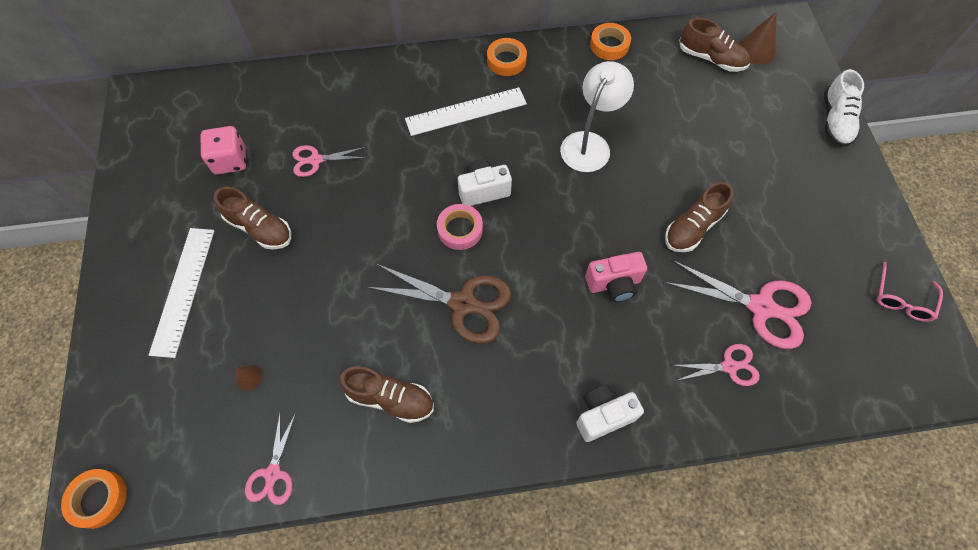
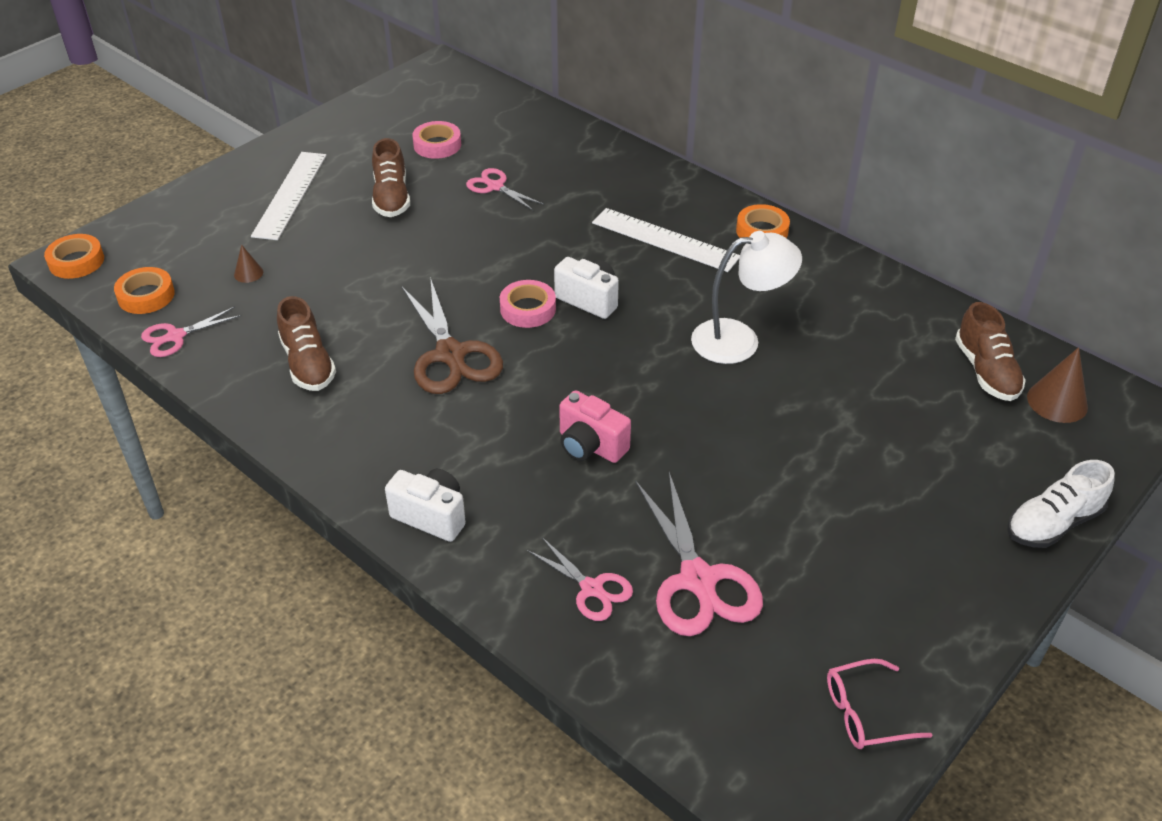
camera: 50 degrees right, 20 degrees down
white ruler [149,228,214,358] -> white ruler turned 45 degrees counterclockwise [251,152,326,240]
pink dice [201,126,246,175] -> pink tape [412,121,461,159]
orange tape [590,23,631,60] -> orange tape moved to [114,267,175,314]
brown shoe [665,182,733,252] -> none

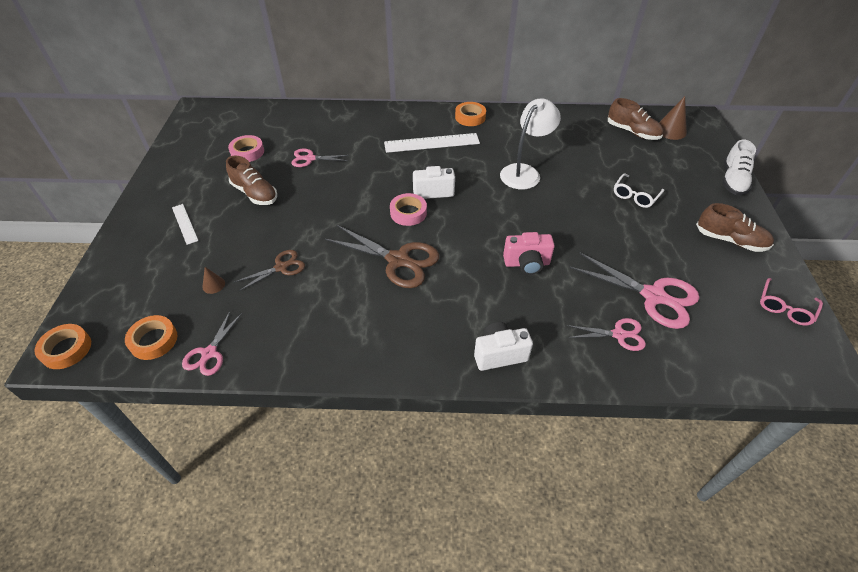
camera: 40 degrees left, 5 degrees up
white ruler [251,152,326,240] -> white ruler [172,204,199,245], size x0.56
brown shoe [277,296,336,391] -> brown shoe moved to [696,203,774,252]
none -> brown scissors [234,250,305,291]
none -> white glasses [614,173,665,208]

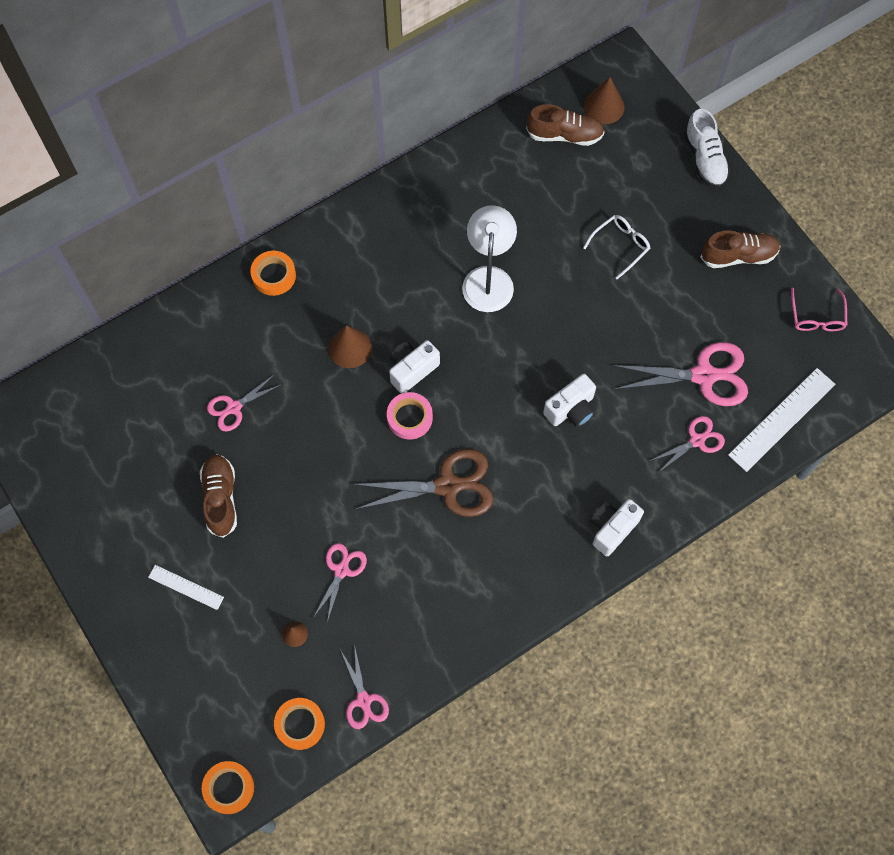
camera: 35 degrees left, 20 degrees up
brown shoe [226,155,277,205] -> brown shoe turned 105 degrees counterclockwise [200,454,237,538]
pink tape [228,135,264,162] -> none
brown scissors [234,250,305,291] -> pink scissors [313,543,367,623]
white ruler [384,133,480,153] -> white ruler moved to [728,368,835,472]
orange tape [455,102,486,126] -> orange tape moved to [250,251,296,296]
pink camera [503,232,555,275] -> white camera [543,374,596,427]
white glasses [614,173,665,208] -> white glasses turned 135 degrees counterclockwise [583,215,650,279]
none -> brown cone [328,326,372,368]

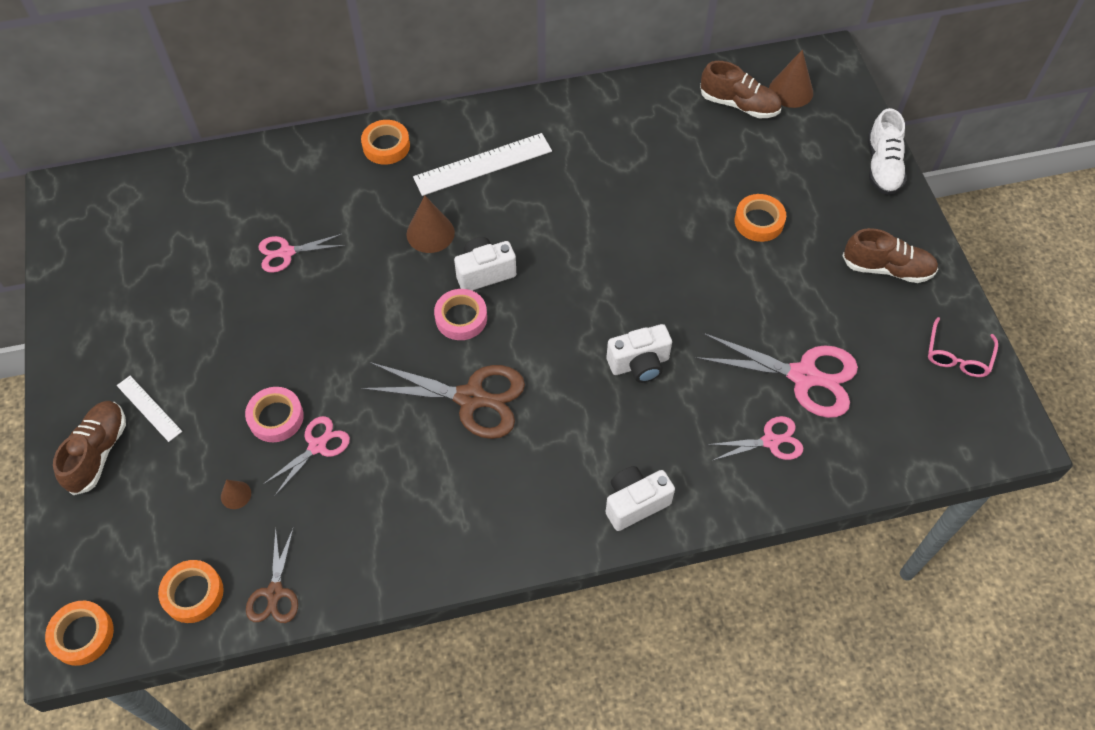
camera: 20 degrees right, 10 degrees down
brown shoe [200,454,237,538] -> brown shoe moved to [53,401,126,495]
pink scissors [341,644,389,729] -> brown scissors [246,527,298,623]
white lamp [462,205,517,312] -> none
white glasses [583,215,650,279] -> orange tape [735,194,786,242]
white ruler [728,368,835,472] -> white ruler moved to [413,133,552,196]
none -> pink tape [245,387,304,442]

